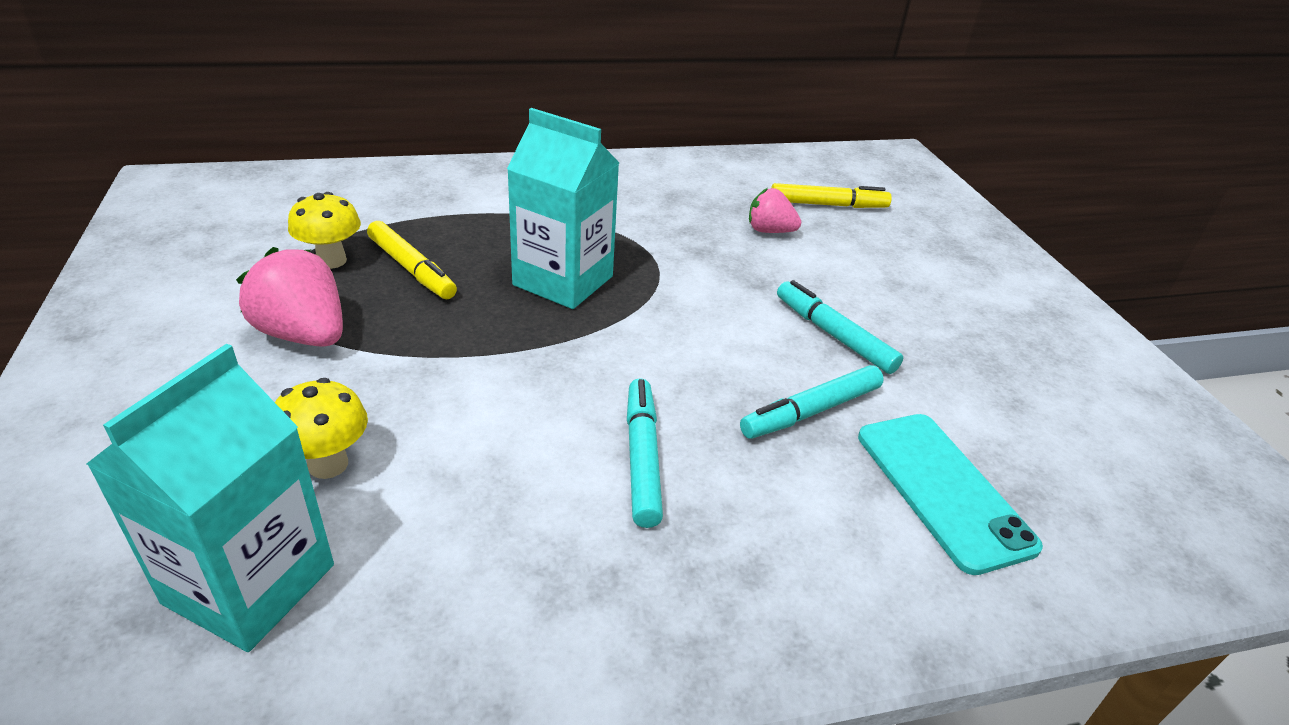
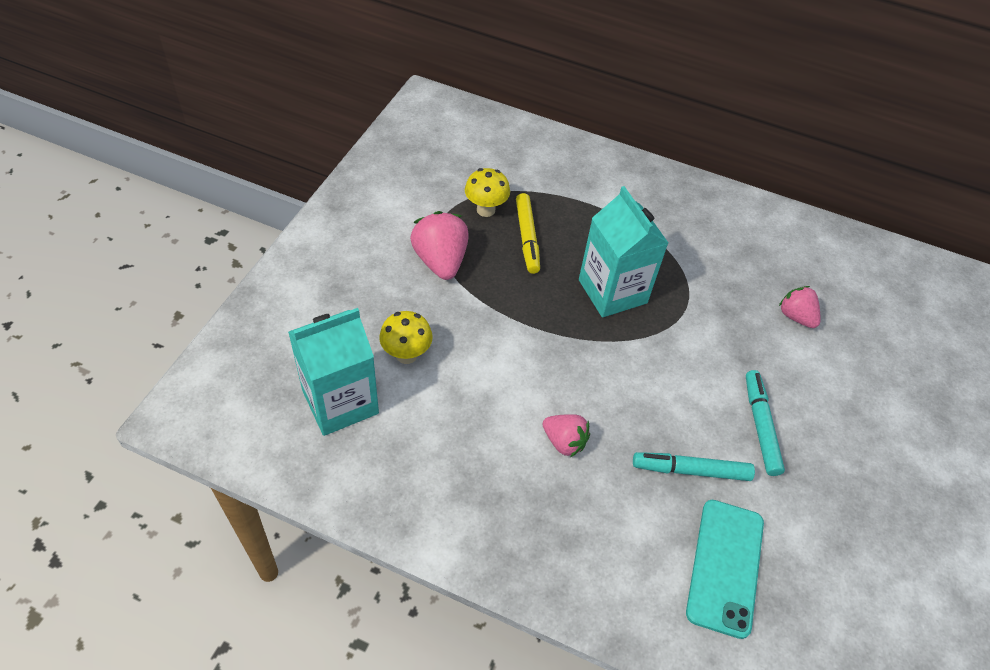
camera: 35 degrees right, 15 degrees up
turquoise marker [627,378,663,528] -> pink strawberry [543,414,590,457]
yellow marker [771,183,892,208] -> none

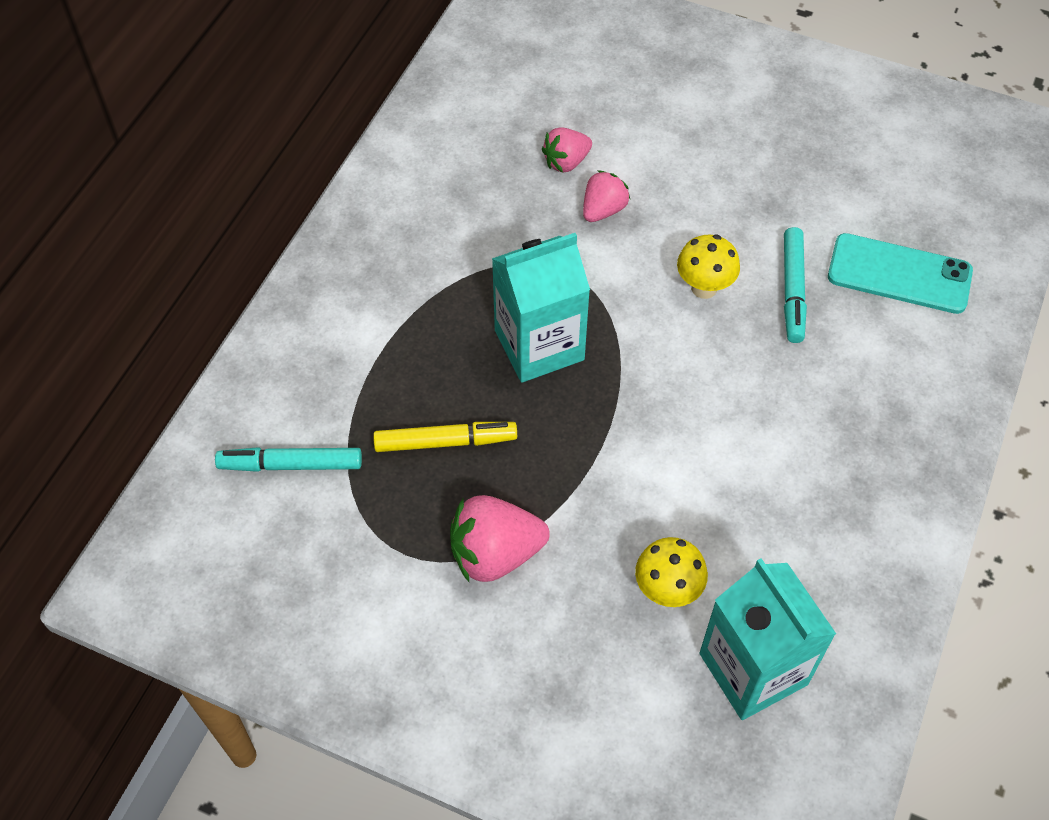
camera: 85 degrees left, 5 degrees up
yellow mushroom [465,168,510,217] -> yellow mushroom moved to [677,235,740,299]
pink strawberry [543,414,590,457] -> pink strawberry moved to [583,170,630,222]
turquoise marker [746,370,785,476] -> turquoise marker moved to [215,447,362,472]

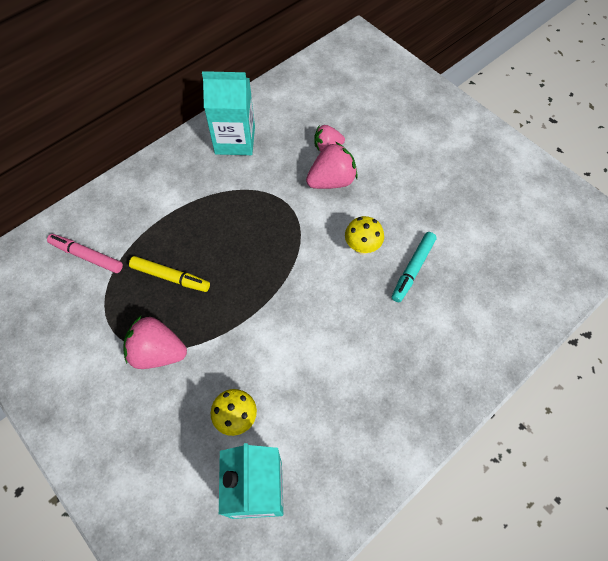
camera: 25 degrees right, 5 degrees up
turquoise marker [215,447,362,472] -> pink marker [47,234,123,273]
turquoise carton [492,233,590,383] -> turquoise carton moved to [202,71,255,155]
pink strawberry [583,170,630,222] -> pink strawberry [306,142,358,189], size x1.59
turquoise phone [828,233,973,314] -> none

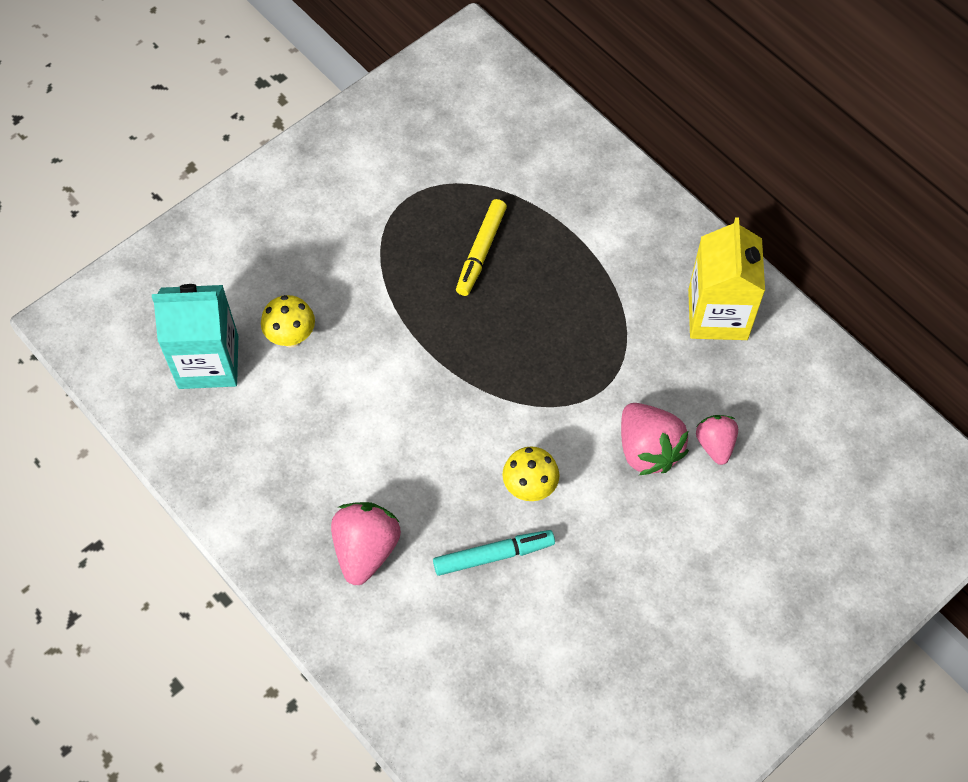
camera: 90 degrees right, 0 degrees up
pink marker [47,234,123,273] -> none
pink strawberry [123,316,187,369] -> pink strawberry moved to [331,502,401,585]
turquoise carton [202,71,255,155] -> yellow carton [688,217,765,340]
turquoise marker [392,232,437,302] -> turquoise marker turned 135 degrees clockwise [433,530,555,576]

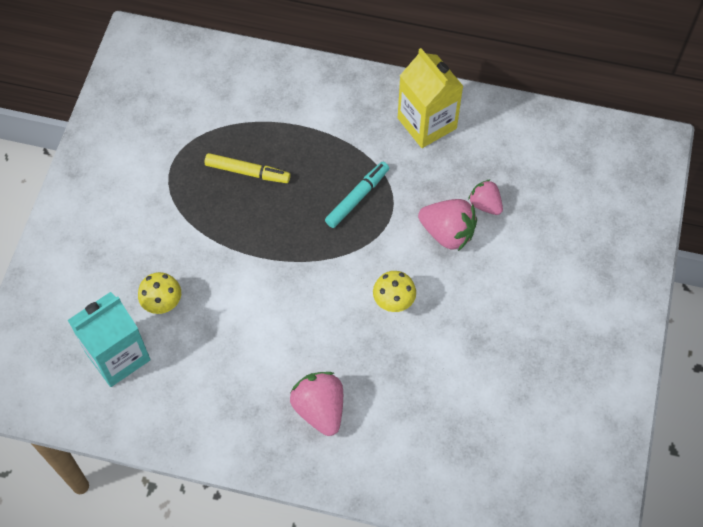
camera: 35 degrees left, 0 degrees up
turquoise marker [433,530,555,576] -> turquoise marker moved to [325,162,389,228]
yellow marker [456,199,507,296] -> yellow marker turned 60 degrees counterclockwise [205,153,291,183]

